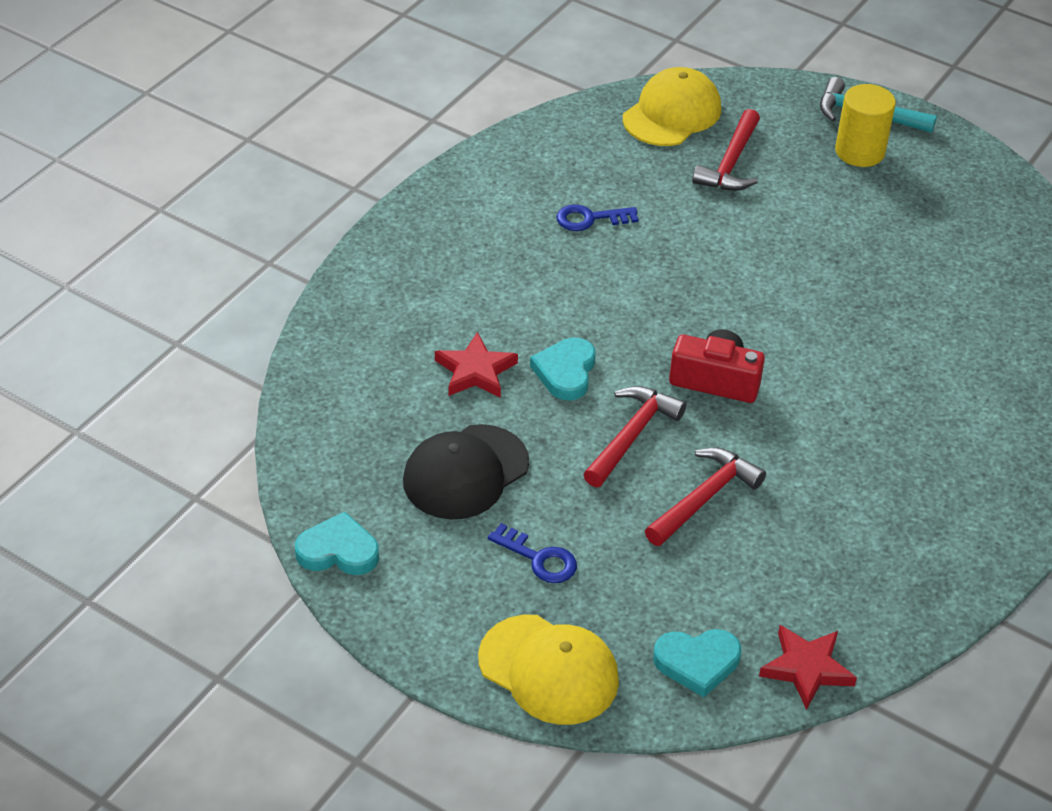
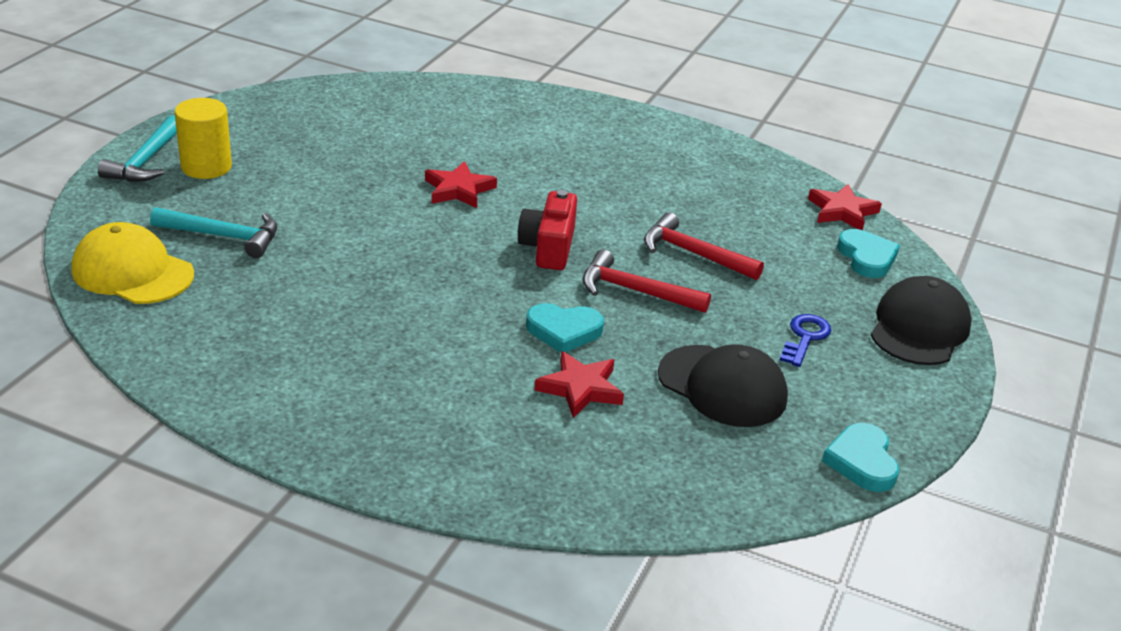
camera: 100 degrees left, 10 degrees down
yellow cap [478,615,619,725] -> black cap [871,276,972,365]
blue key [556,204,638,231] -> none
red hammer [692,109,760,191] -> turquoise hammer [150,207,277,258]
none -> red star [425,161,497,208]

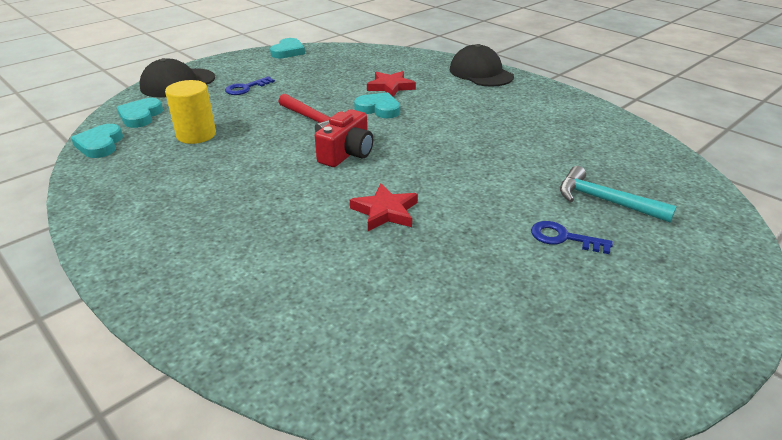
camera: 155 degrees left, 0 degrees up
yellow cap [71,222,194,304] -> none
turquoise hammer [98,115,177,182] -> none
yellow cylinder [174,98,232,179] -> yellow cylinder moved to [165,80,216,144]
red hammer [644,212,764,280] -> none
black cap [658,344,788,427] -> black cap moved to [450,44,514,87]
red star [808,184,882,230] -> turquoise heart [71,124,123,158]
none -> blue key [531,221,613,254]

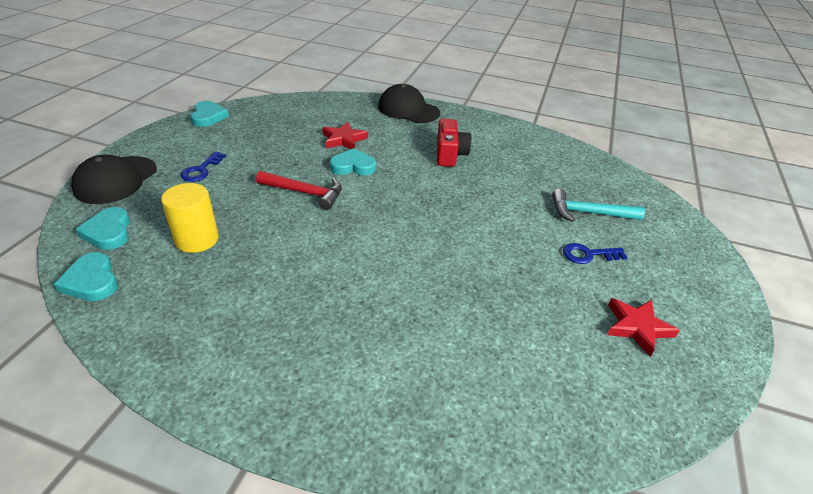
camera: 30 degrees left, 5 degrees up
red camera [315,109,373,167] -> red camera moved to [437,119,472,167]
red star [350,183,418,231] -> red star moved to [607,298,680,357]

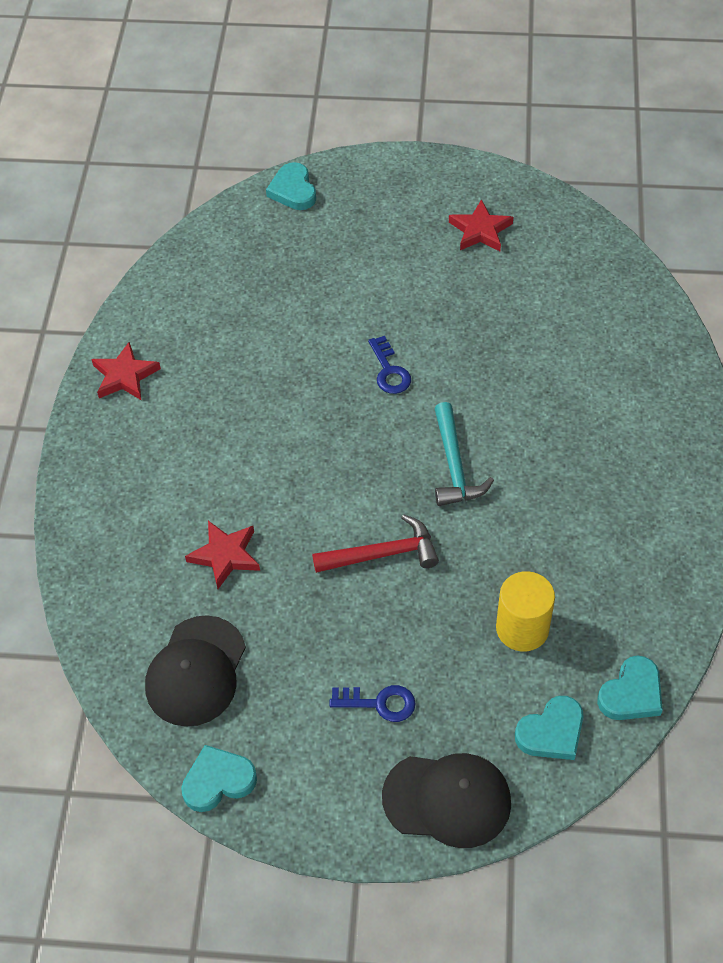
camera: 100 degrees left, 15 degrees up
red hammer [256,171,342,210] -> red hammer turned 75 degrees clockwise [312,514,439,573]
turquoise heart [330,148,376,175] -> turquoise heart moved to [266,162,316,210]
black cap [378,84,440,123] -> black cap moved to [145,615,246,727]
red camera [437,119,472,167] -> none
turquoise hammer [552,189,645,222] -> turquoise hammer moved to [434,402,494,506]
blue key [563,243,628,264] -> blue key moved to [368,336,411,394]
none -> red star [91,342,161,400]

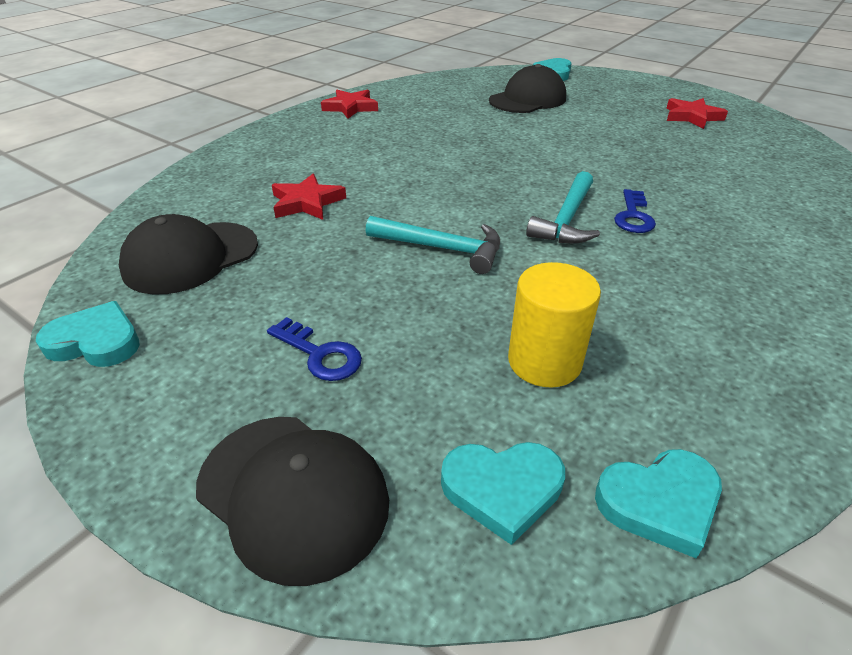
camera: 30 degrees right, 15 degrees down
red hammer [312,514,439,573] -> turquoise hammer [366,216,500,274]
blue key [368,336,411,394] -> blue key moved to [614,189,656,233]
none -> black cap [489,64,566,113]

